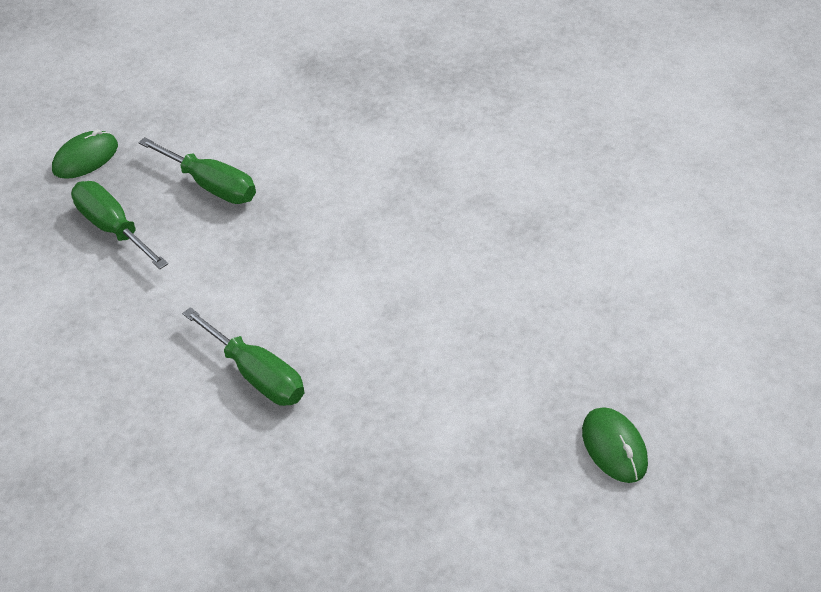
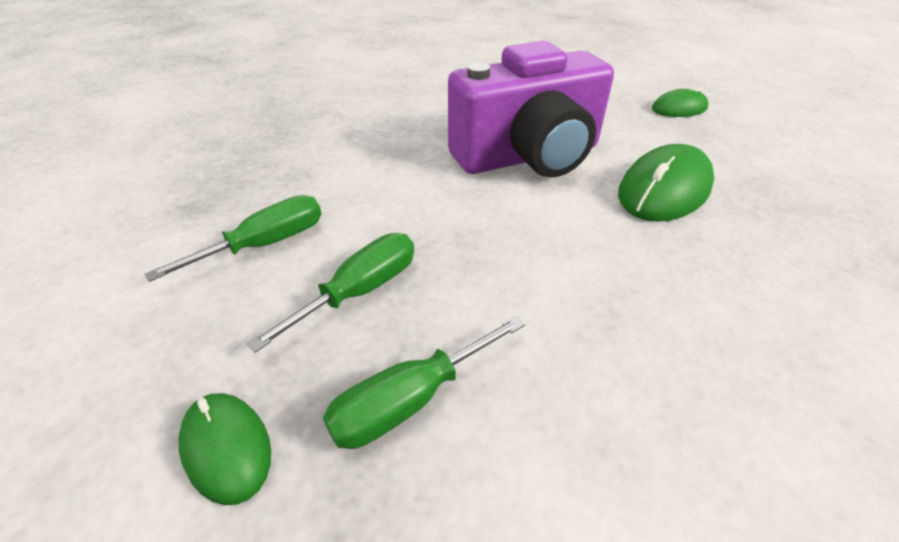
camera: 85 degrees left, 5 degrees down
green screwdriver [182,307,304,406] -> green screwdriver moved to [145,195,322,282]
none -> purple camera [448,41,614,177]
none -> green mouse [618,144,714,222]

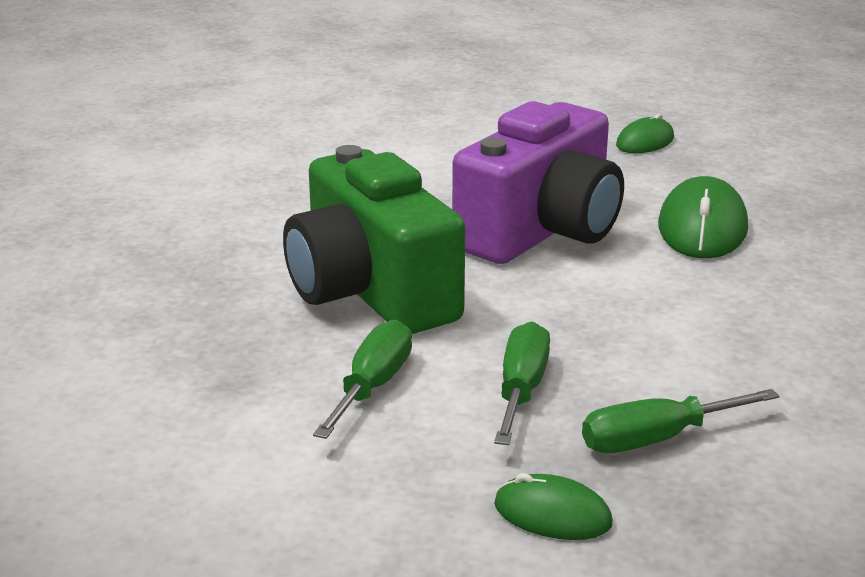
camera: 30 degrees left, 15 degrees down
green screwdriver [323,316,525,449] -> green screwdriver turned 45 degrees clockwise [582,389,779,453]
none -> green camera [283,145,465,334]

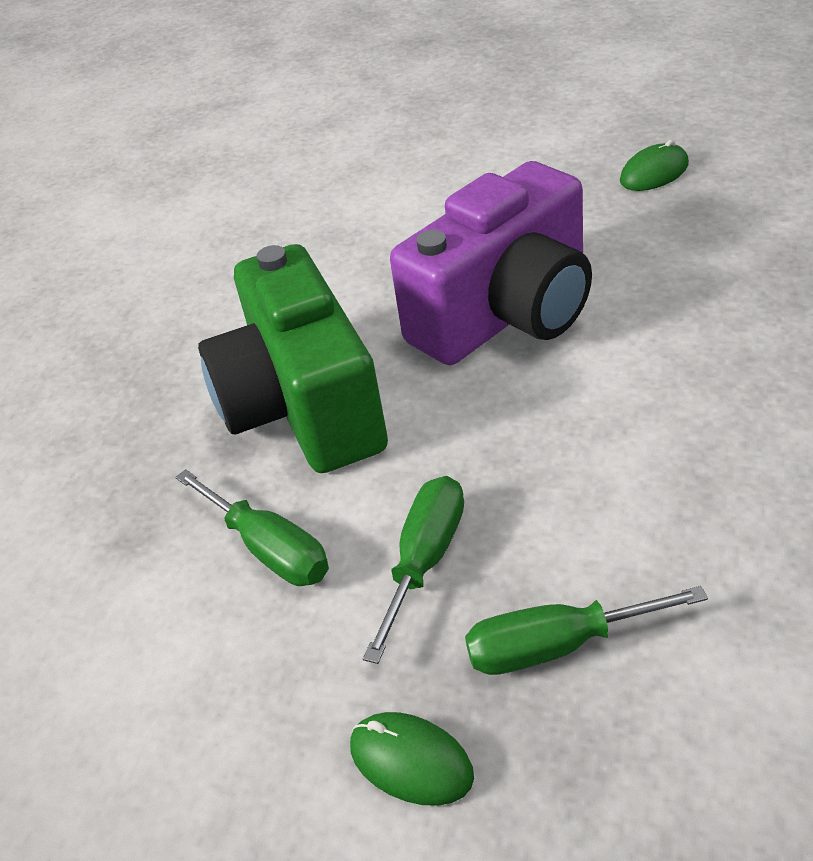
camera: 15 degrees right, 15 degrees up
green screwdriver [313,320,412,439] -> green screwdriver turned 105 degrees clockwise [175,469,329,586]
green mouse [658,176,748,258] -> none

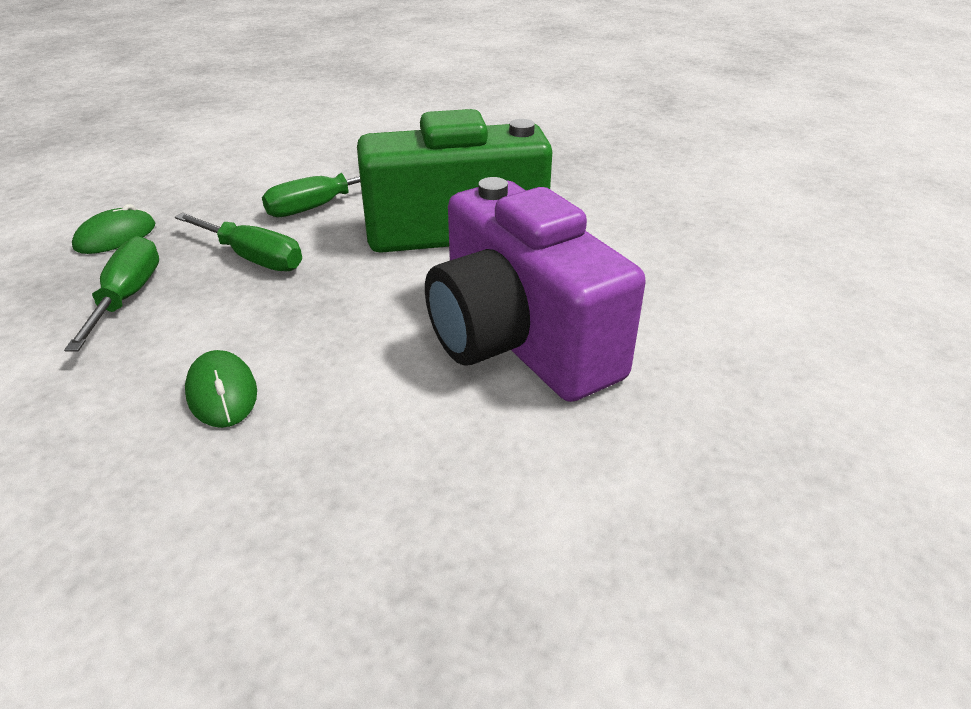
camera: 95 degrees right, 5 degrees down
green mouse [620,140,689,191] -> green mouse moved to [185,350,257,428]

